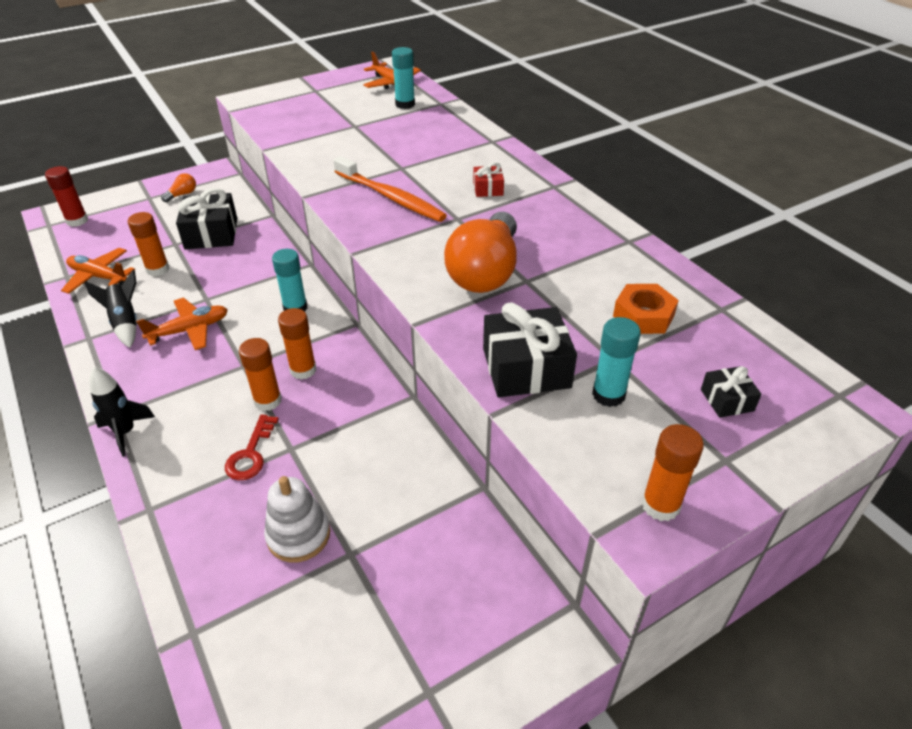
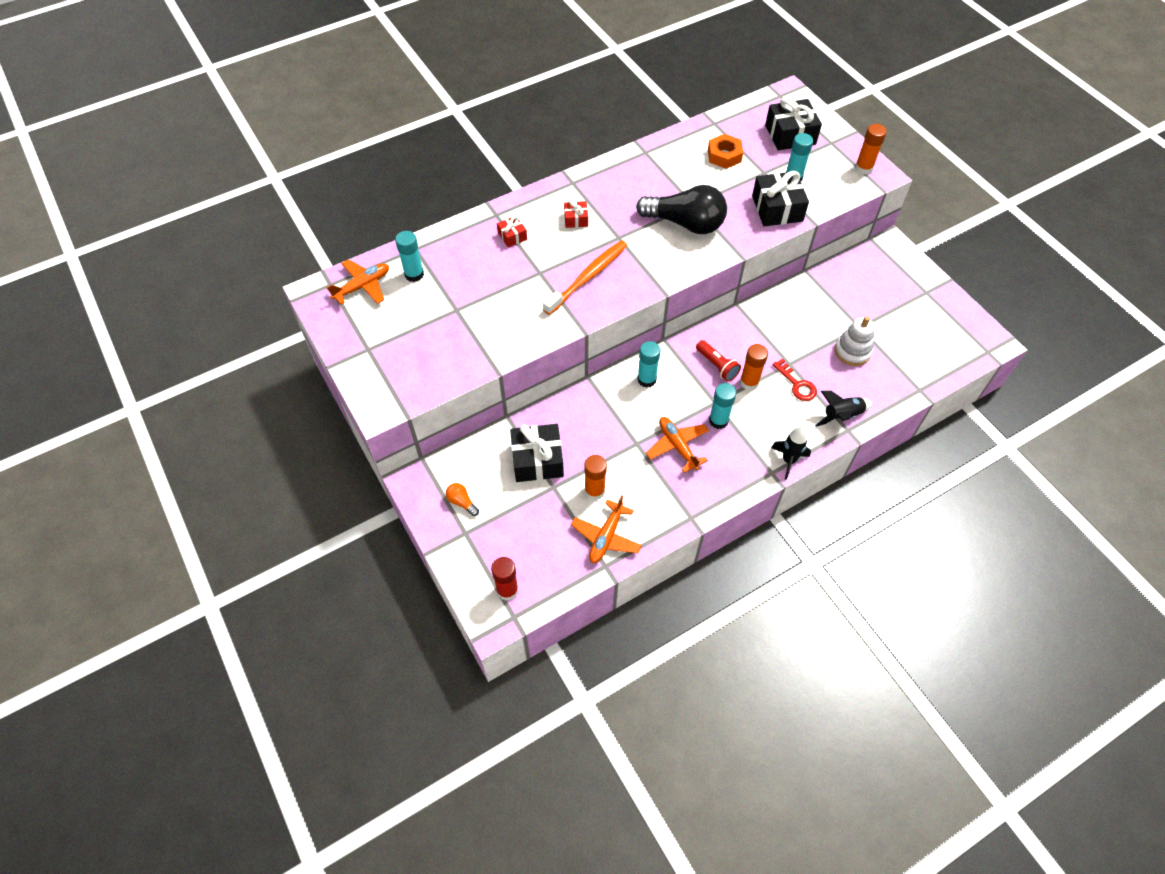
camera: 90 degrees left, 15 degrees up
black rocket [84,270,137,348] -> black rocket moved to [815,391,872,427]
red key [225,414,279,480] -> red key turned 45 degrees clockwise [772,358,817,401]
orange glue stick [278,308,317,380] -> red flashlight [696,340,741,382]
orange light bulb [444,212,517,293] -> black light bulb [636,185,727,234]
black gift [701,366,762,418] -> black gift [765,97,822,150], size x1.94
none -> red gift [497,216,527,248]
none -> turquoise glue stick [709,383,736,429]

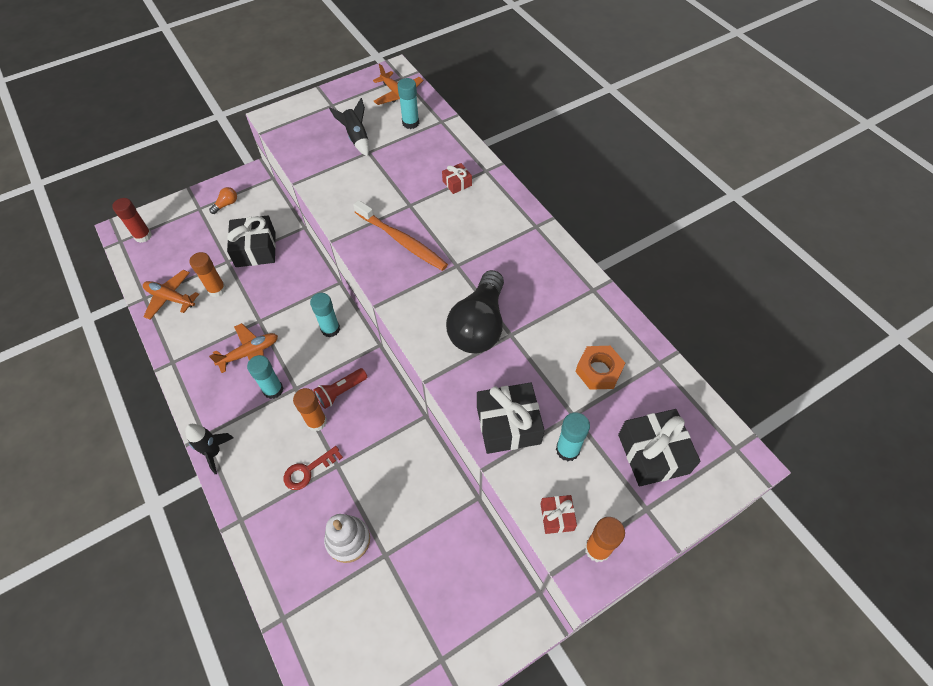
camera: 90 degrees right, 0 degrees up
red gift [564,200,588,228] -> red gift moved to [540,495,577,534]
black rocket [815,391,872,427] -> black rocket moved to [329,98,369,157]

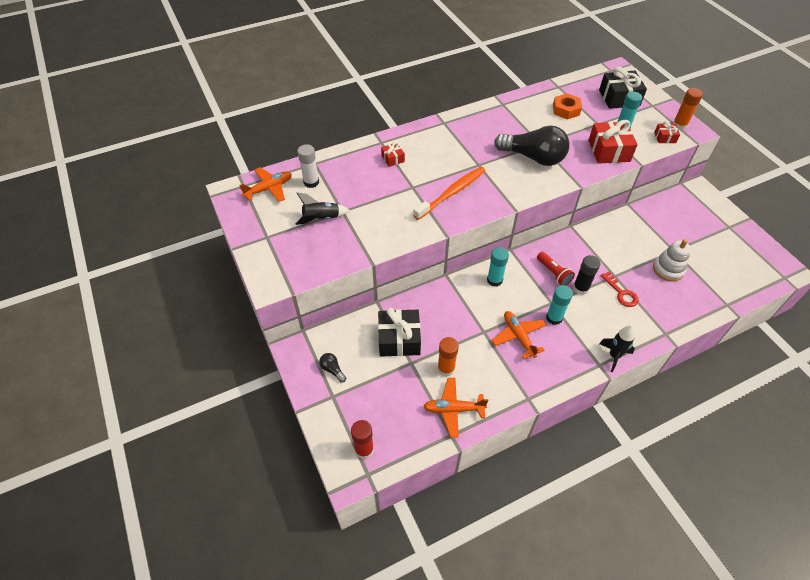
camera: 85 degrees left, 5 degrees down
orange plane [143,270,199,320] -> orange plane turned 60 degrees clockwise [423,378,489,438]
orange light bulb [209,187,237,214] -> black light bulb [319,353,346,383]
orange glue stick [293,388,327,431] -> black glue stick [573,255,600,295]
turquoise glue stick [398,78,419,129] -> white glue stick [297,144,319,188]
black gift [477,382,545,454] -> red gift [588,120,638,164]

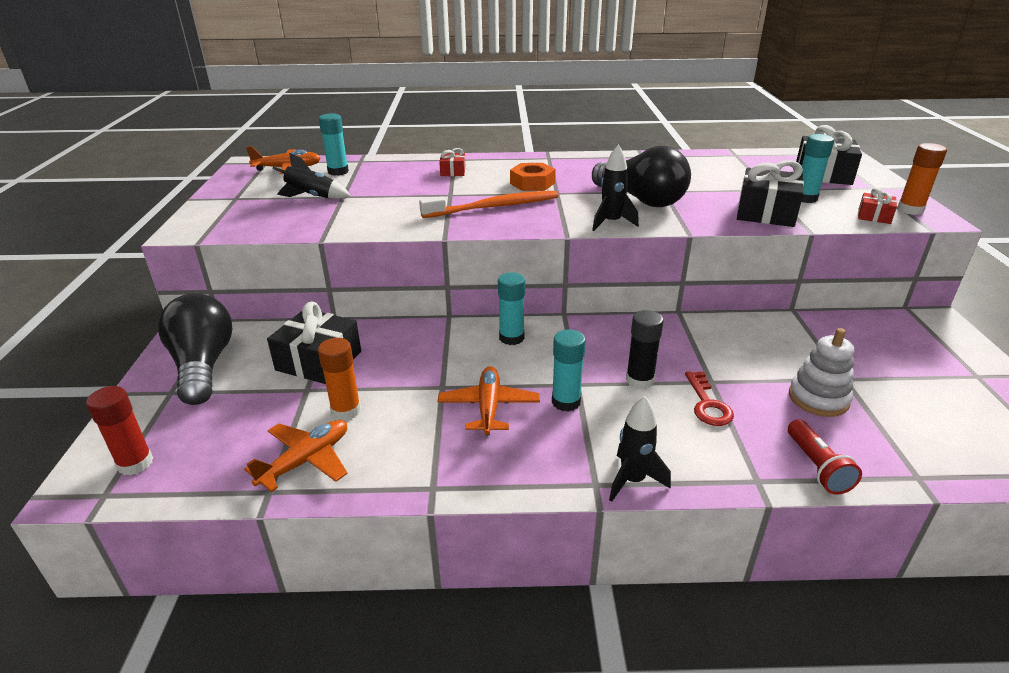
camera: 25 degrees right, 20 degrees down
white glue stick [297,144,319,188] -> turquoise glue stick [319,113,349,176]
black light bulb [319,353,346,383] -> black light bulb [158,293,232,405], size x2.47
orange plane [423,378,489,438] -> orange plane turned 105 degrees clockwise [244,420,348,492]
red flashlight [537,252,575,286] -> red flashlight moved to [788,419,862,495]
orange nut [553,93,582,120] -> orange nut moved to [510,163,556,191]
red gift [588,120,638,164] -> black gift [737,160,804,227]
none -> black rocket [592,144,639,231]

